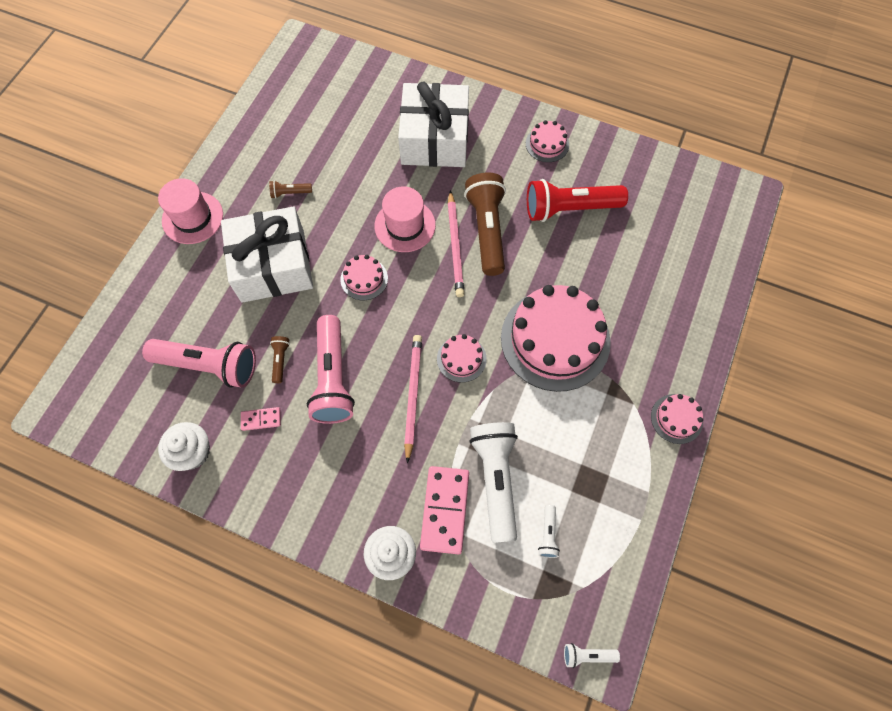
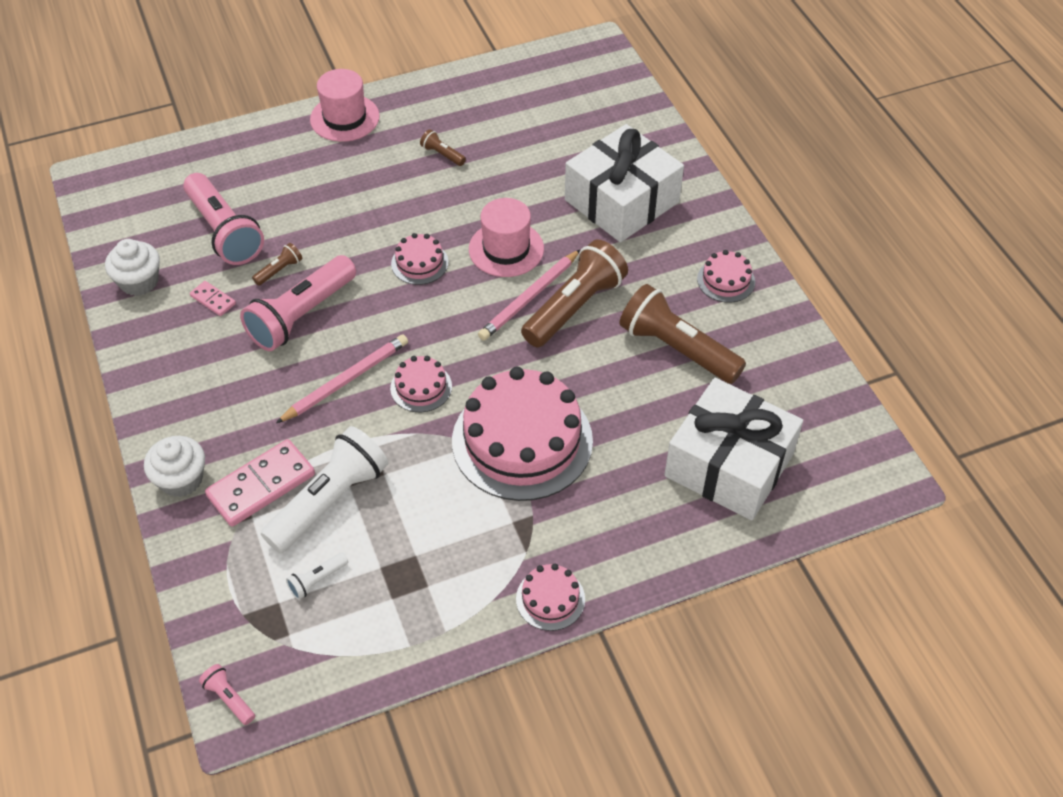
camera: 45 degrees right, 15 degrees down
white gift [221,206,313,303] -> white gift moved to [665,378,803,521]
red flashlight [527,179,628,222] -> brown flashlight [619,284,746,384]
white flashlight [564,643,620,668] -> pink flashlight [199,664,255,725]

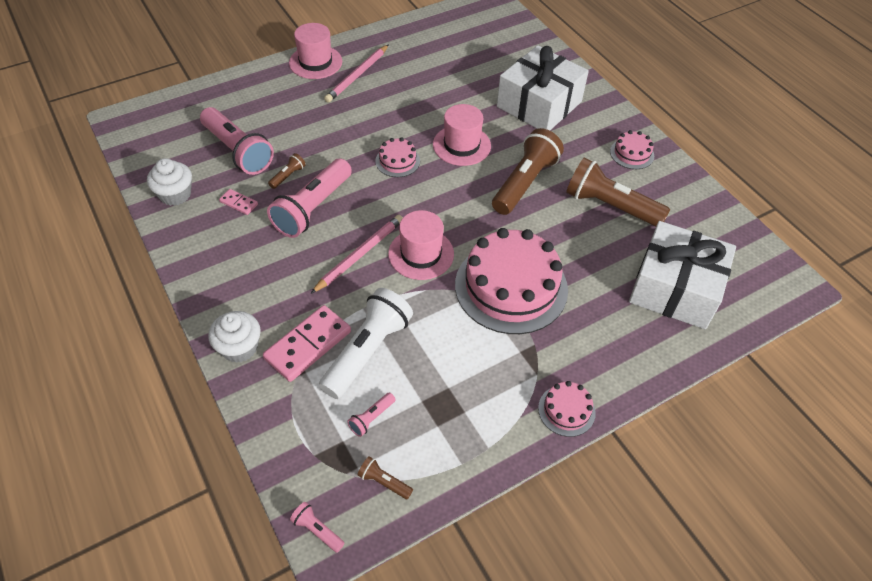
camera: 10 degrees left, 0 degrees up
white flashlight [286,553,348,600] -> pink flashlight [347,393,395,437]
pink cake [390,356,452,412] -> pink hat [388,210,454,280]
brown flashlight [420,129,466,166] -> brown flashlight moved to [358,456,413,499]
pink pencil [478,249,581,341] -> pink pencil moved to [324,44,389,103]

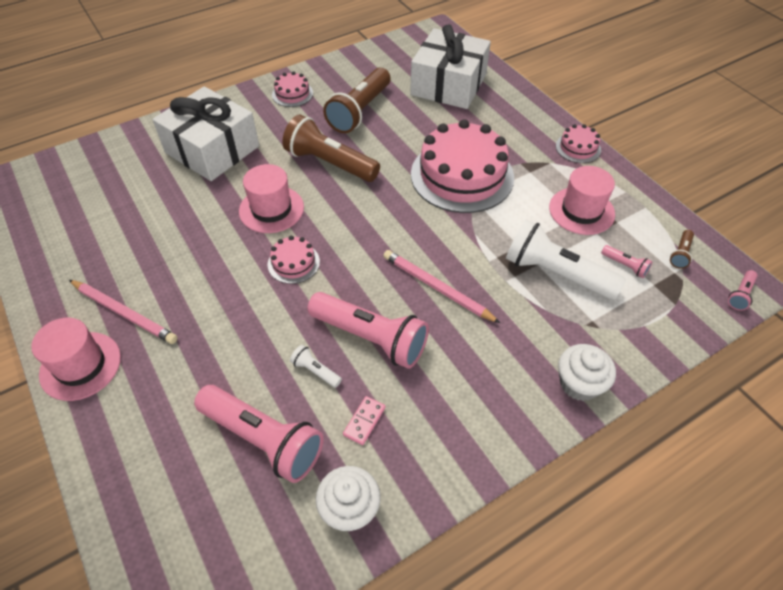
camera: 90 degrees left, 0 degrees up
pink flashlight [200,107,274,175] -> pink flashlight turned 75 degrees clockwise [194,385,324,483]
pink domino [263,305,351,382] -> none
brown flashlight [268,153,306,189] -> white flashlight [290,345,342,388]
pink hat [388,210,454,280] -> pink hat moved to [549,166,615,235]

